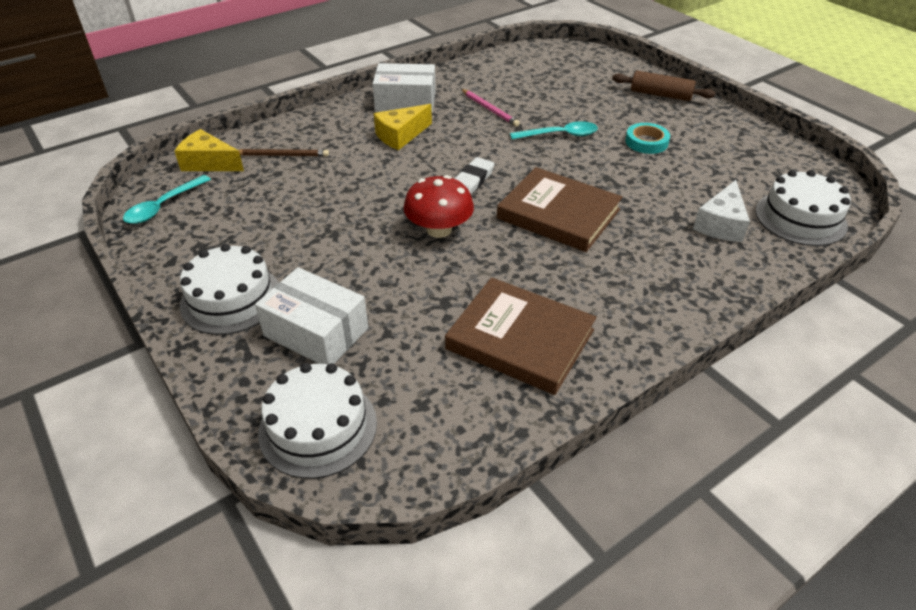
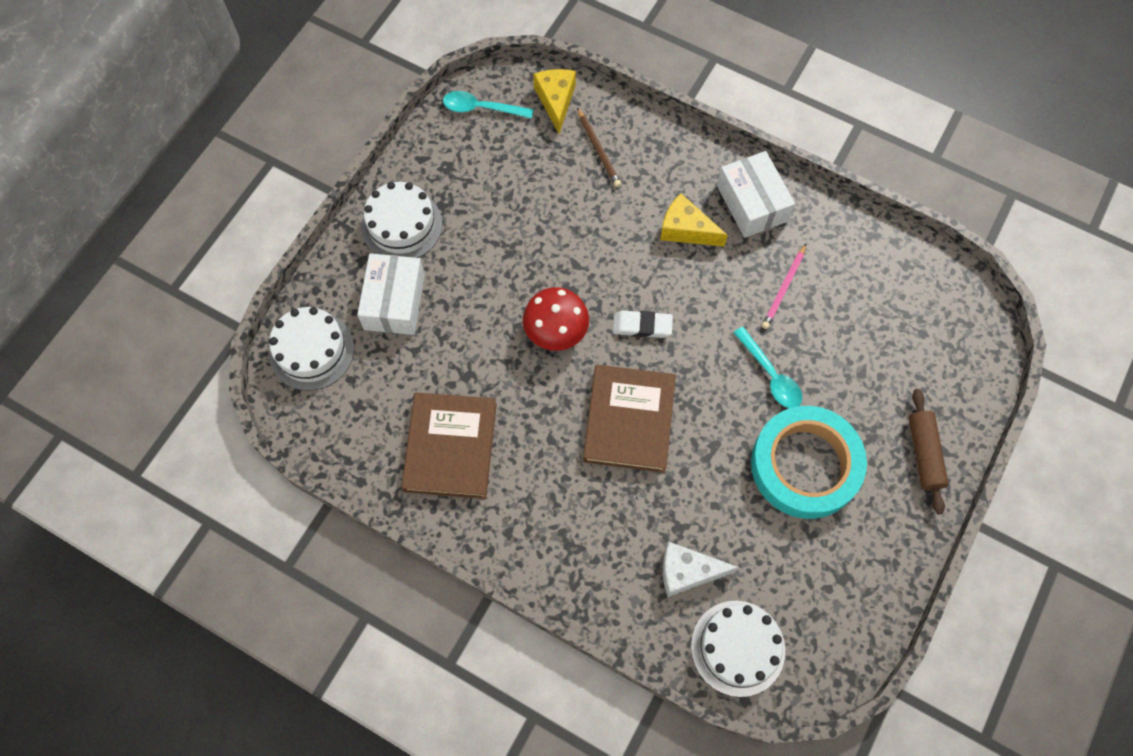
camera: 65 degrees right, 25 degrees up
turquoise tape [625,123,670,154] -> turquoise tape [751,406,867,519], size x2.22

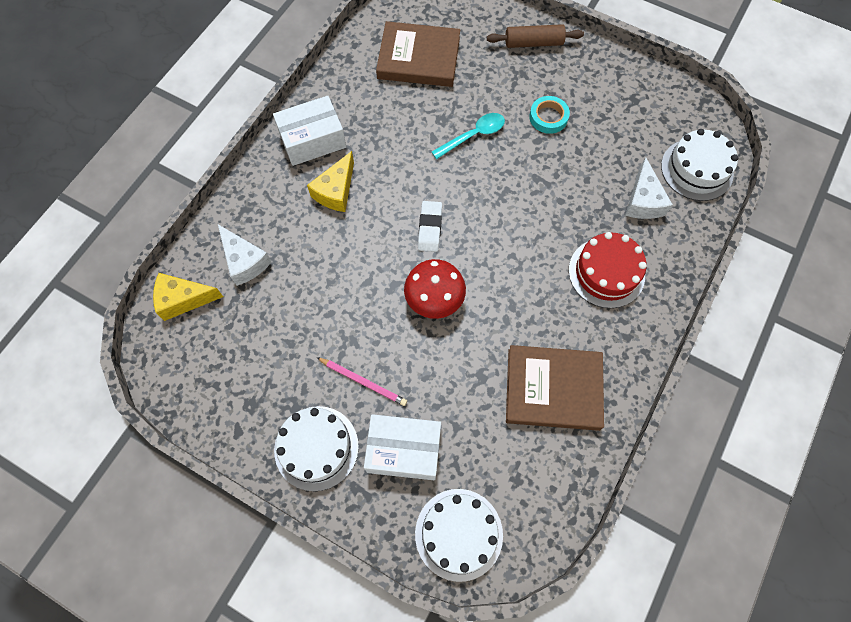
camera: 90 degrees left, 0 degrees up
turquoise spoon [443,91,533,119] -> none
brown pencil [577,108,621,187] -> white cheese [218,224,271,286]
brown book [583,365,676,473] -> brown book moved to [376,21,460,87]
turquoise tape [751,406,867,519] -> turquoise tape [529,96,570,134], size x0.45
pink pencil [762,244,806,329] -> pink pencil moved to [317,357,407,406]
none -> red cake [569,232,647,308]

